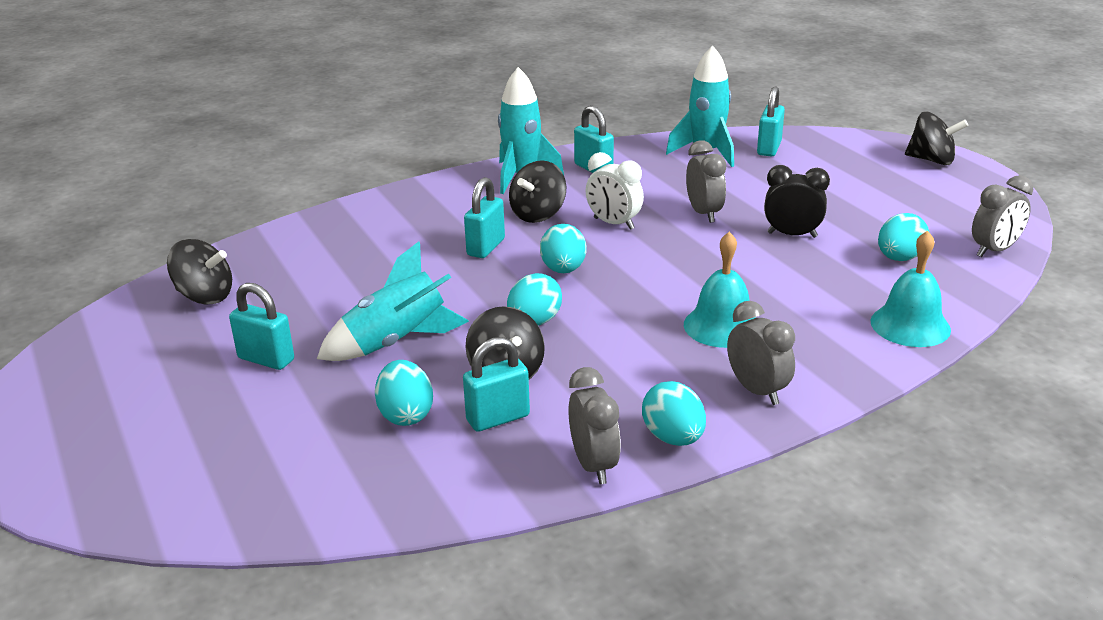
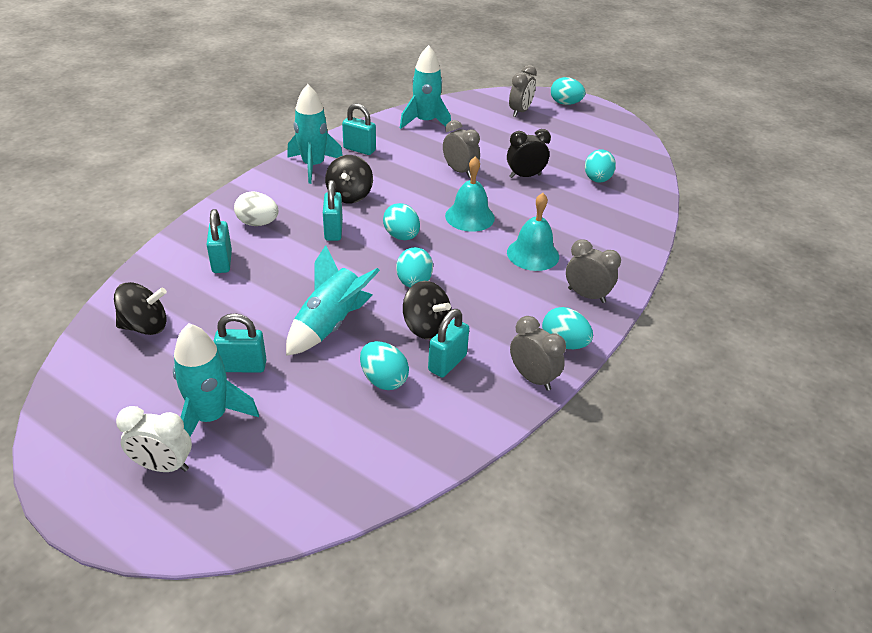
camera: 30 degrees left, 10 degrees up
white clock [586,152,644,230] -> white clock moved to [116,406,192,472]
turquoise padlock [757,86,785,156] -> turquoise padlock moved to [206,209,232,273]
turquoise bell [870,230,951,347] -> turquoise bell moved to [445,156,495,232]
black spinning top [905,112,968,165] -> turquoise egg [551,77,585,105]
grey clock [972,175,1033,257] -> grey clock moved to [509,65,537,117]
none -> turquoise rocket [173,323,259,437]
none -> white egg [234,191,278,226]

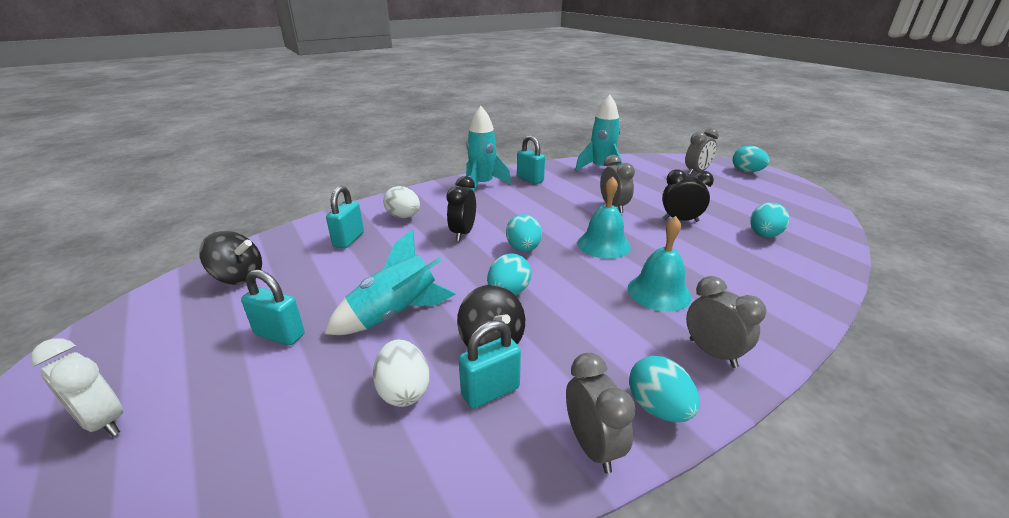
camera: 25 degrees right, 10 degrees down
turquoise rocket [173,323,259,437] -> none
turquoise padlock [323,180,343,241] -> black clock [447,176,476,241]
black spinning top [325,155,373,203] -> none
turquoise egg [360,341,409,390] -> white egg [373,340,429,407]

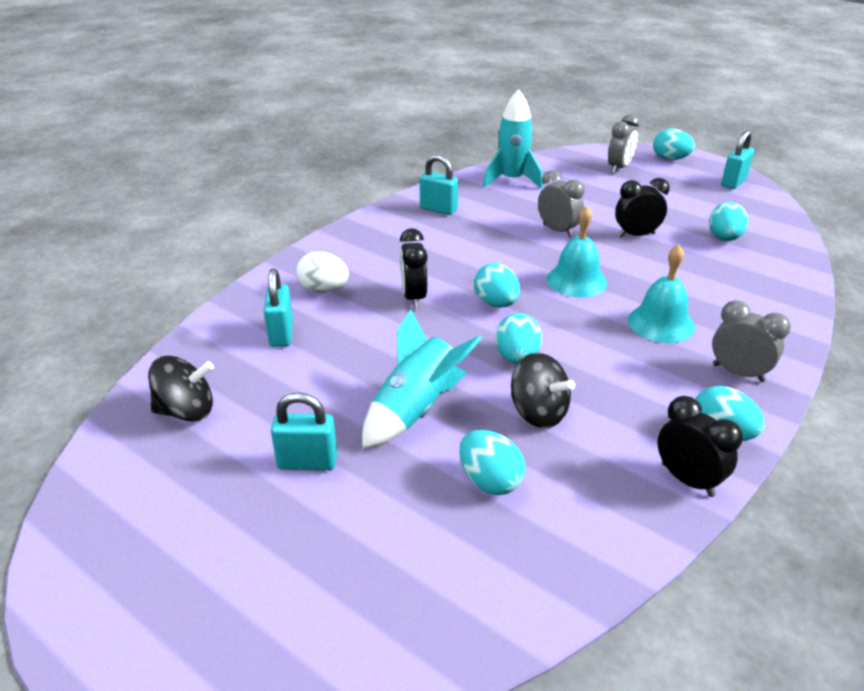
camera: 20 degrees left, 5 degrees up
white clock [30,339,123,436] -> none
white egg [373,340,429,407] -> turquoise egg [459,430,525,495]
turquoise padlock [459,320,521,409] -> turquoise padlock moved to [721,130,754,189]
turquoise rocket [466,106,511,191] -> none
grey clock [566,353,636,473] -> black clock [657,396,743,497]

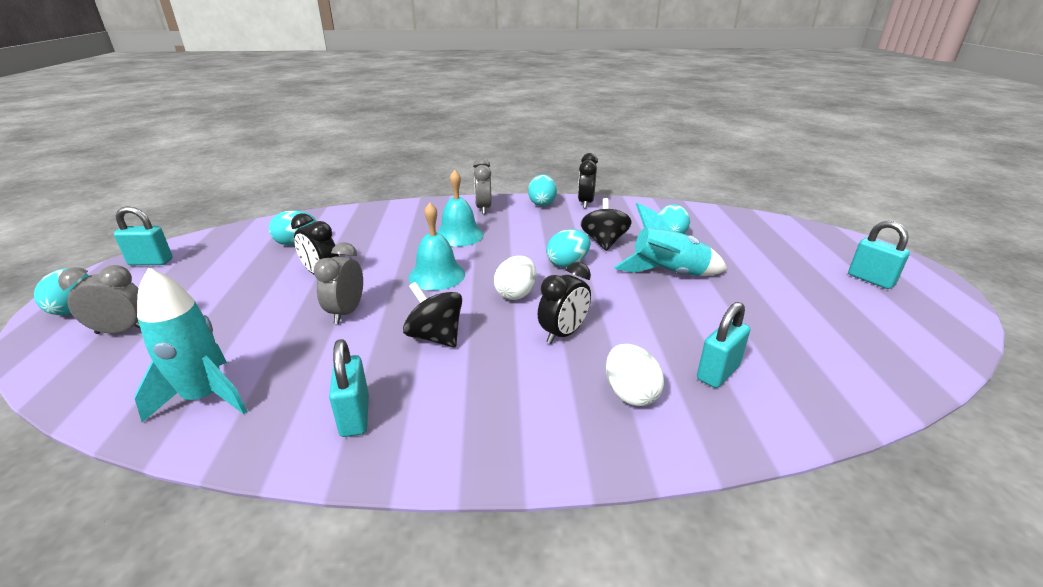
camera: 130 degrees left, 5 degrees down
black spinning top [148,356,214,421] -> black spinning top moved to [403,282,462,347]
turquoise padlock [271,392,337,470] -> turquoise padlock moved to [848,221,910,289]
turquoise egg [474,263,520,308] -> white egg [494,256,536,300]

